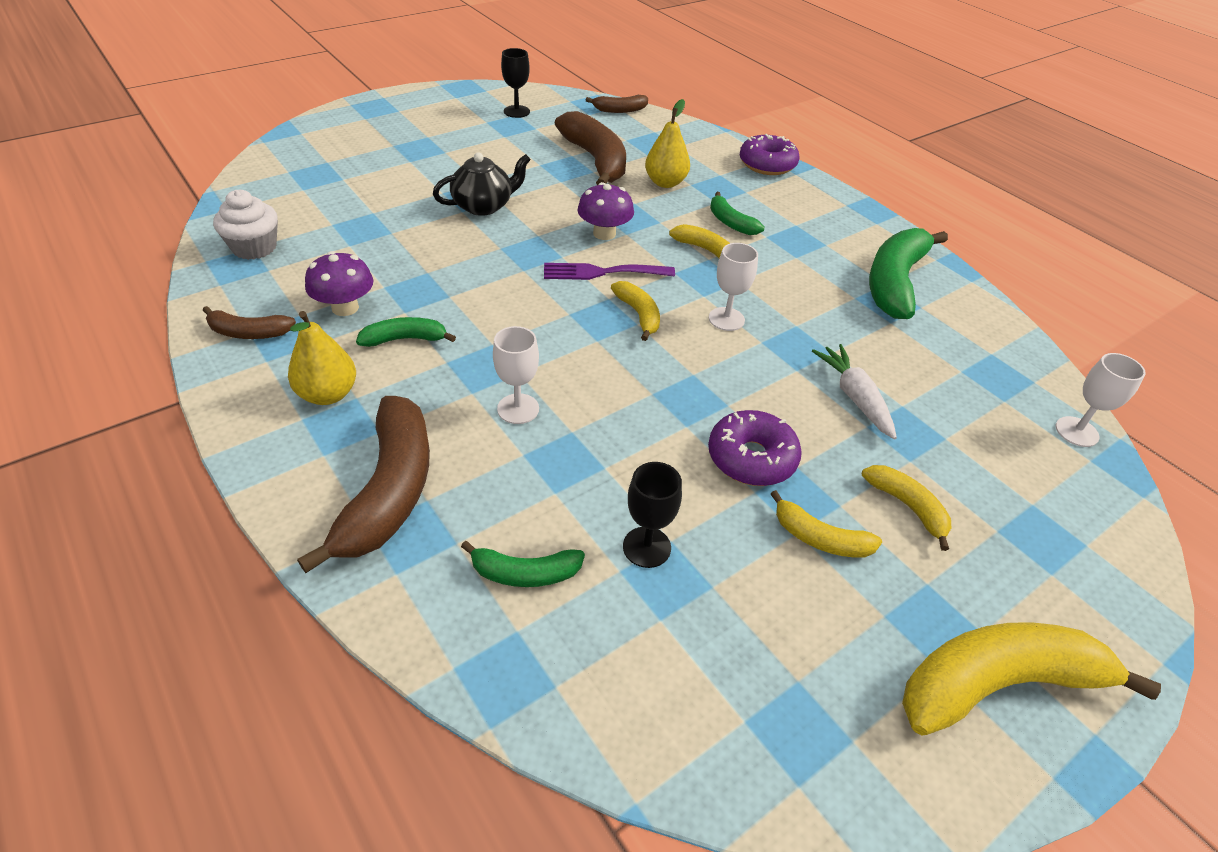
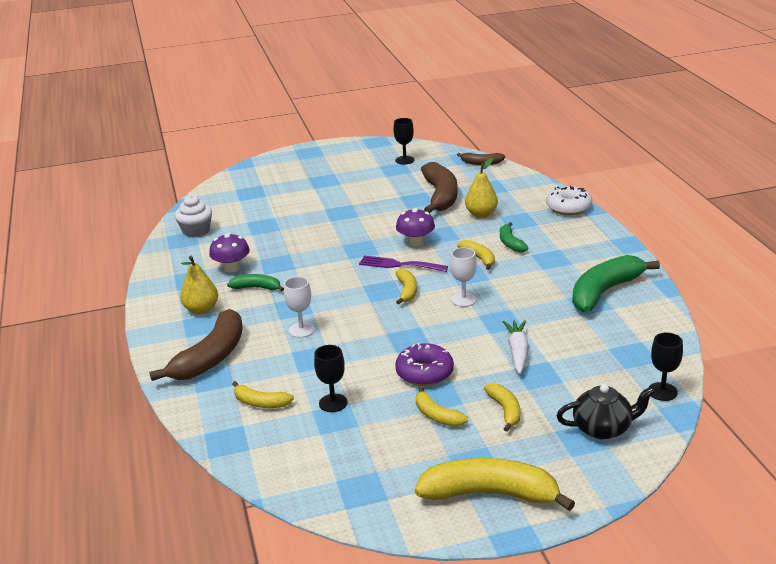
camera: 25 degrees right, 15 degrees down
brown banana [203,306,296,339] -> none
black teapot [433,152,531,216] -> black teapot moved to [557,384,655,439]
green banana [461,541,585,587] -> yellow banana [232,381,294,408]
purple donut [740,134,799,175] -> white donut [546,186,592,215]
white goblet [1056,353,1146,447] -> black goblet [648,333,683,401]

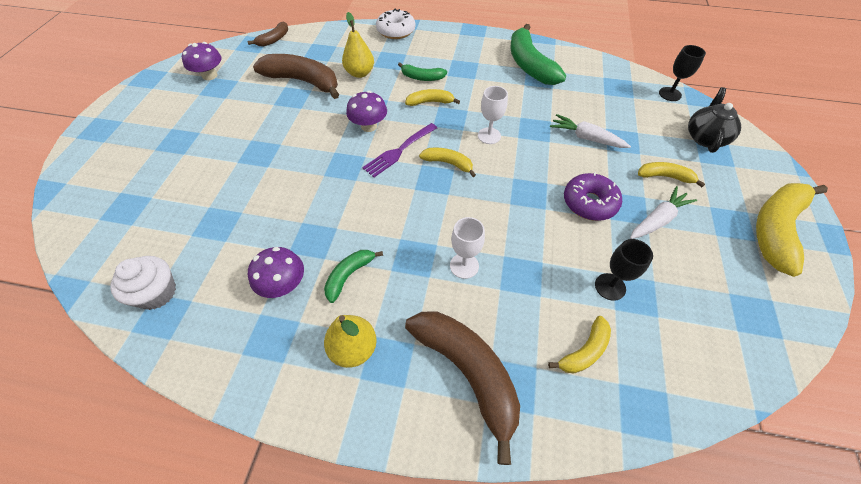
camera: 65 degrees left, 25 degrees up
black goblet [393,118,415,164] -> purple mushroom [182,42,222,80]
yellow banana [416,386,468,427] -> white carrot [630,186,697,239]

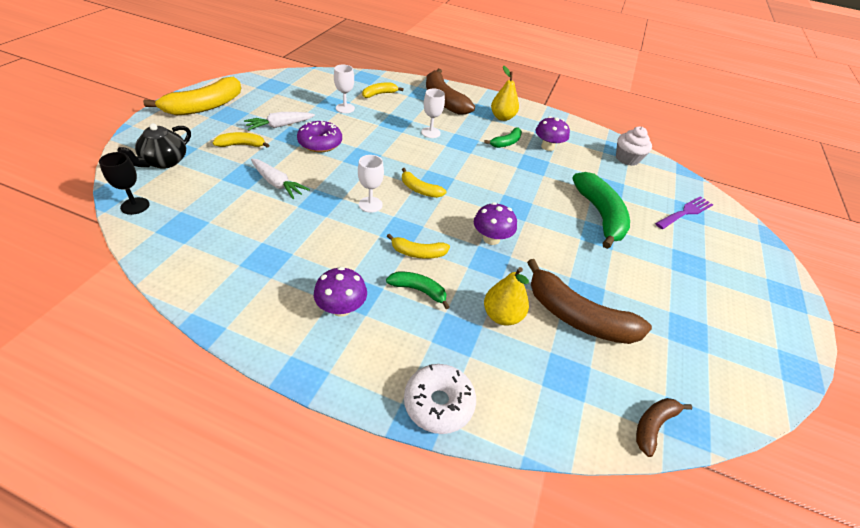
camera: 175 degrees left, 10 degrees down
purple mushroom [182,42,222,80] -> purple mushroom moved to [314,267,367,317]
purple fork [362,123,437,177] -> purple fork moved to [655,196,713,229]
green banana [510,24,566,85] -> green banana moved to [572,172,630,249]
black goblet [595,239,653,301] -> white goblet [334,65,355,113]
yellow banana [638,162,705,187] -> yellow banana turned 150 degrees clockwise [213,132,269,148]

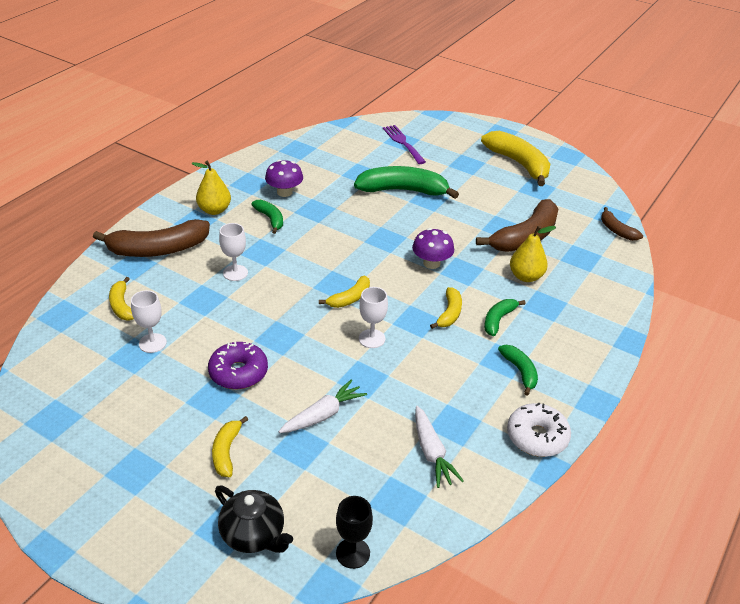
camera: 75 degrees left, 5 degrees down
yellow banana [143,77,241,115] -> yellow banana moved to [481,131,550,186]
white carrot [244,112,315,130] -> white carrot moved to [415,406,464,488]
purple mushroom [314,267,367,317] -> green banana [498,345,538,396]
white donut [404,364,476,434] -> white donut moved to [507,403,571,457]
white cupcake [616,127,652,166] -> none

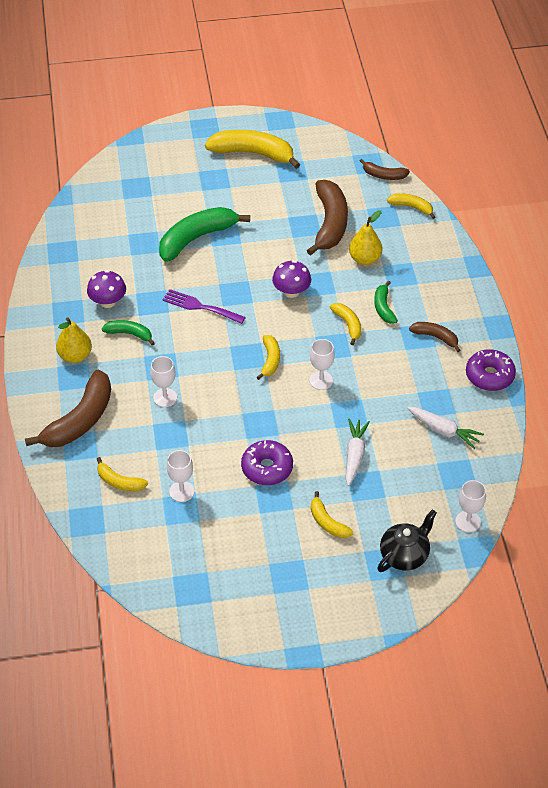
camera: 40 degrees left, 10 degrees up
black teapot [215,486,293,553] -> black teapot turned 45 degrees counterclockwise [377,509,437,572]
black goblet [336,496,373,569] -> white goblet [455,480,486,532]
purple fork [383,125,426,164] -> purple fork moved to [162,289,246,324]
green banana [498,345,538,396] -> brown banana [409,322,461,352]
white donut [507,403,571,457] -> purple donut [466,349,516,391]
none -> yellow banana [387,193,435,219]

